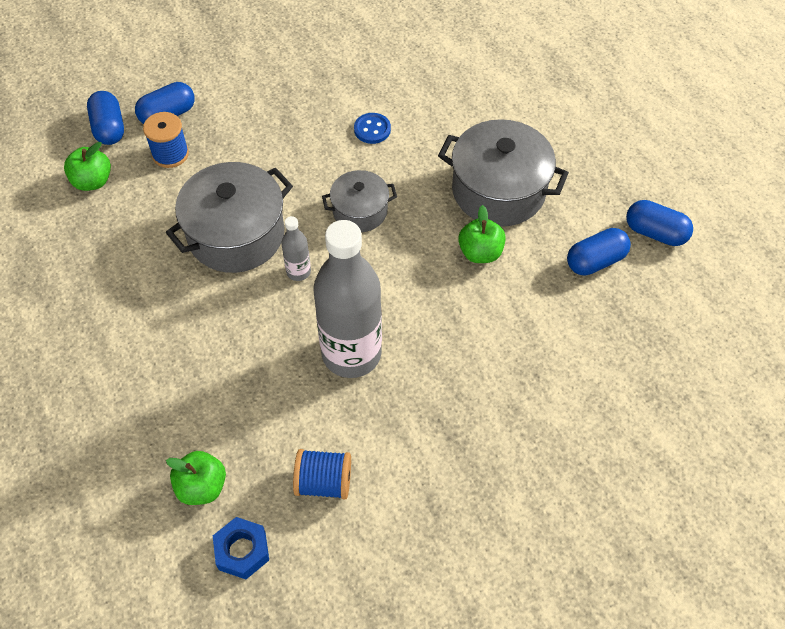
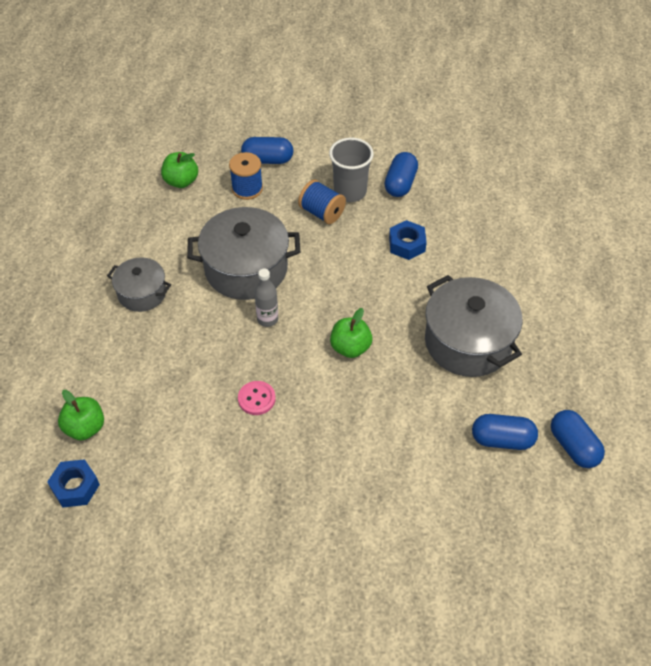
camera: 35 degrees right, 5 degrees down
blue capsule [87,91,124,145] -> blue capsule moved to [384,152,418,197]
blue spool [293,449,351,499] -> blue spool moved to [298,180,346,224]
grey bottle [313,220,382,378] -> pink button [238,381,276,415]
grey pot [322,170,397,232] -> grey pot moved to [107,257,171,312]
blue button [354,113,391,144] -> blue nut [389,220,427,260]
green apple [458,205,506,263] -> green apple moved to [330,308,373,358]
none -> grey cup [329,138,374,202]

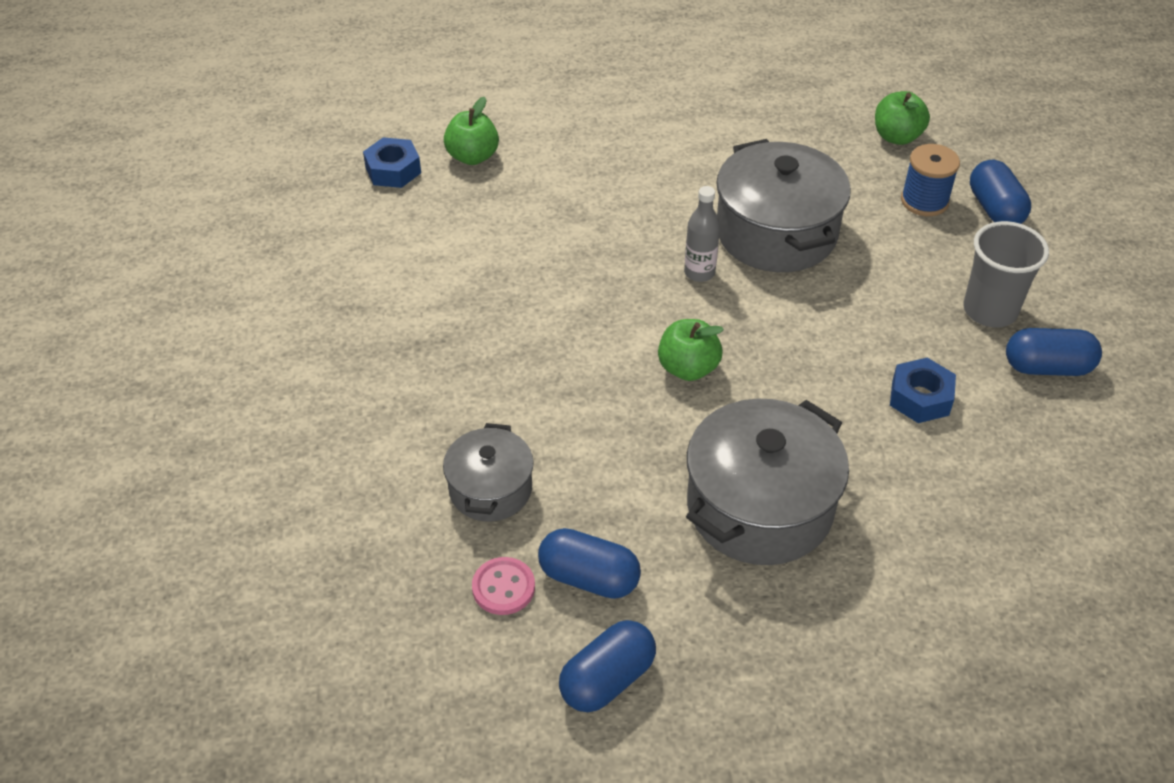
camera: 75 degrees right, 5 degrees down
grey pot [107,257,171,312] -> grey pot moved to [443,423,534,522]
pink button [238,381,276,415] -> pink button moved to [472,557,535,615]
blue spool [298,180,346,224] -> none
blue capsule [472,414,538,450] -> blue capsule turned 60 degrees counterclockwise [538,528,641,599]

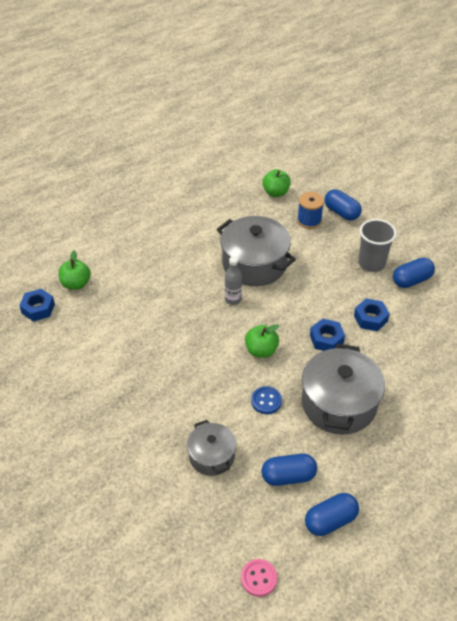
camera: 30 degrees left, 0 degrees up
pink button [472,557,535,615] -> pink button moved to [241,559,277,597]
blue capsule [559,620,656,712] -> blue capsule turned 45 degrees clockwise [305,493,359,536]
none -> blue button [251,387,282,414]
none -> blue nut [310,319,345,351]

